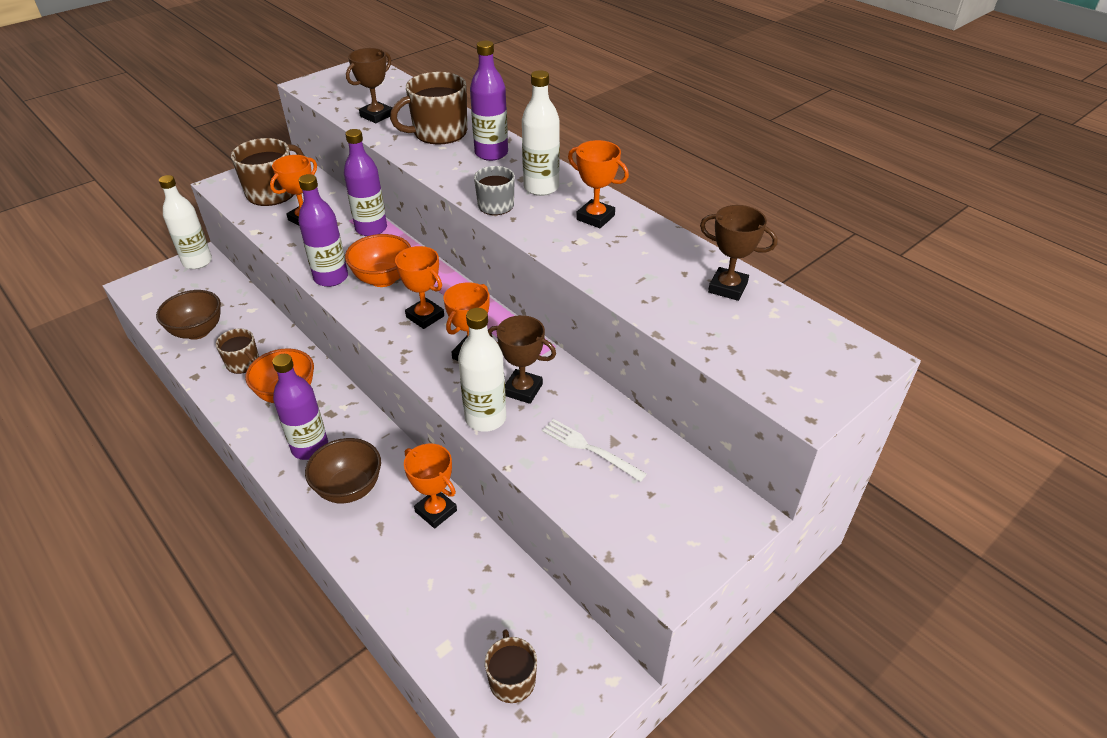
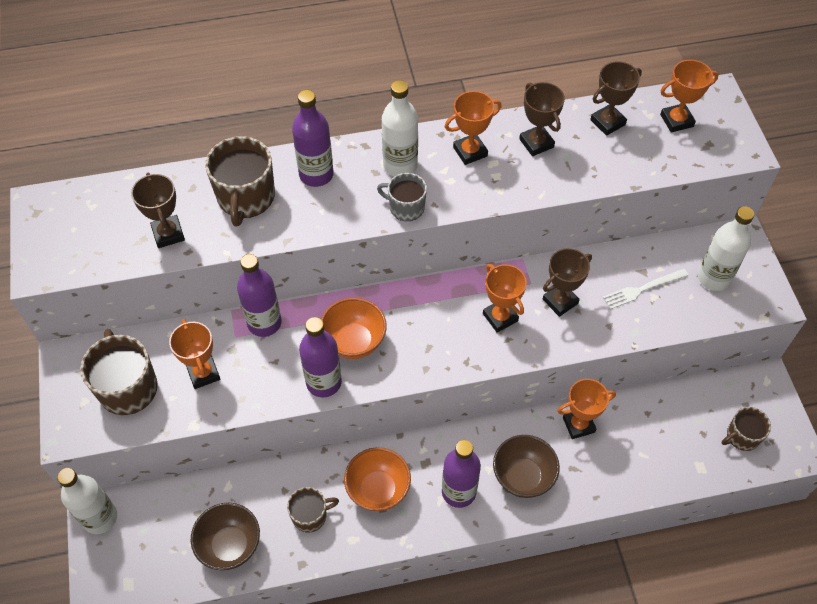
camera: 60 degrees left, 15 degrees up
orange trophy [395,246,444,329] -> orange trophy moved to [660,60,719,133]
white bottle [458,308,506,432] -> white bottle moved to [698,206,754,291]
brown mug [485,629,537,703] -> brown mug turned 45 degrees counterclockwise [722,407,771,451]
none -> brown trophy [519,82,565,156]

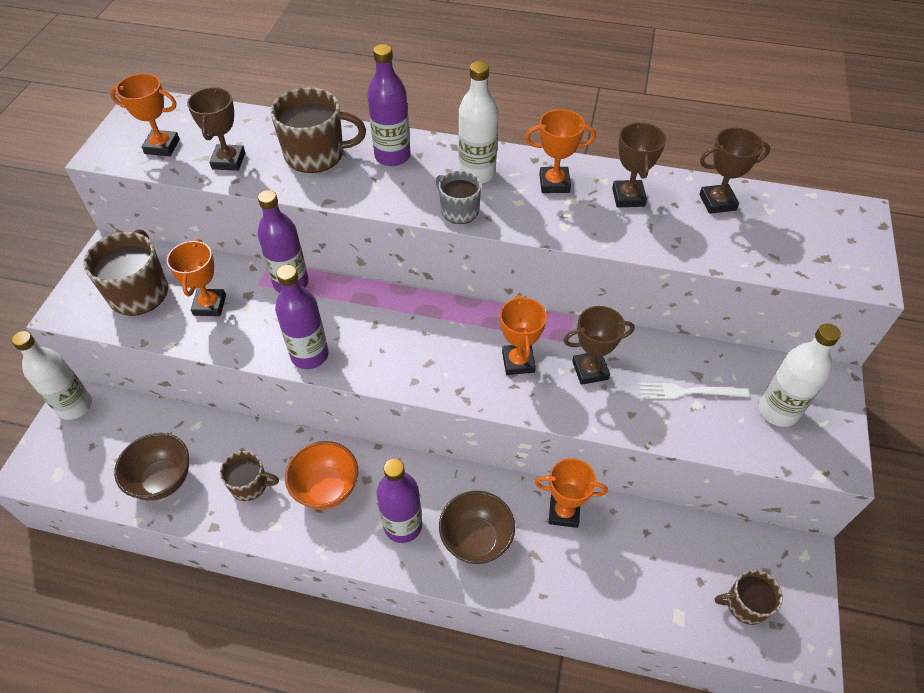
camera: 25 degrees right, 5 degrees down
brown mug [205,136,275,227] -> brown mug turned 120 degrees counterclockwise [270,87,366,173]
orange bowl [321,298,387,359] -> none
orange trophy [660,60,719,133] -> orange trophy moved to [110,73,180,156]

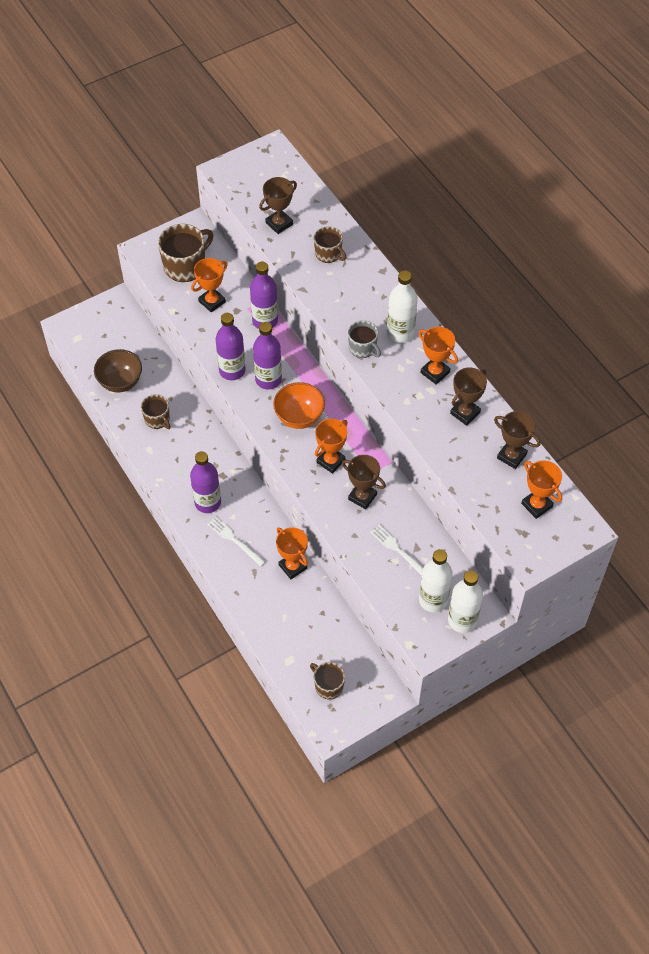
camera: 45 degrees right, 5 degrees up
white bottle [12,331,92,420] -> white bottle moved to [448,570,483,633]
orange trophy [110,73,180,156] -> orange trophy moved to [521,460,562,519]
brown mug [270,87,366,173] -> brown mug [314,226,347,263], size x0.60
orange bowl [285,441,358,510] -> orange bowl moved to [273,382,325,429]
purple bottle [367,44,411,166] -> purple bottle moved to [253,322,282,390]
grey mug [436,170,481,224] -> grey mug turned 135 degrees clockwise [348,320,381,358]
brown bowl [439,491,515,564] -> white fork [207,517,266,566]

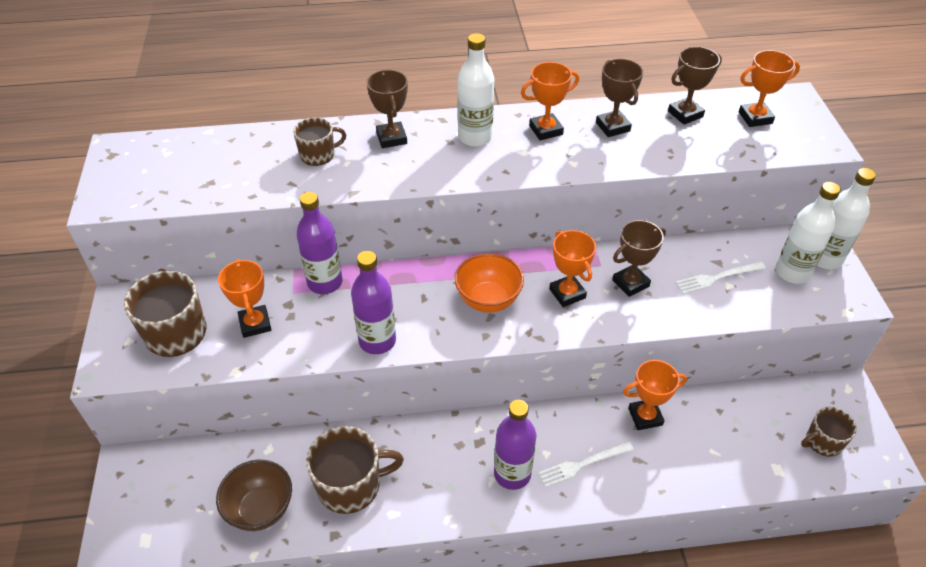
camera: 65 degrees left, 10 degrees down
brown mug [141,394,171,429] -> brown mug [306,426,404,514], size x1.67
purple bottle [253,322,282,390] -> none
brown trophy [259,177,297,234] -> brown trophy moved to [366,70,408,148]
grey mug [348,320,381,358] -> none

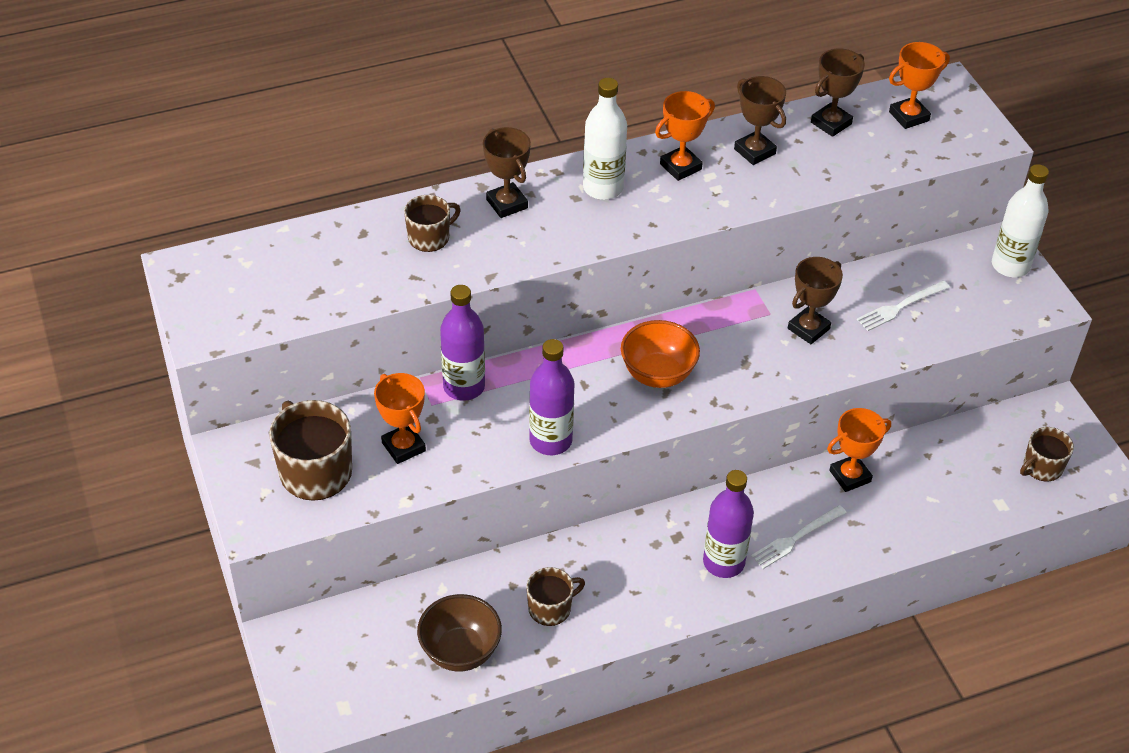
camera: 15 degrees left, 0 degrees up
brown mug [306,426,404,514] -> brown mug [526,567,585,626], size x0.60
orange trophy [549,230,596,307] -> none
white bottle [775,182,841,284] -> none

